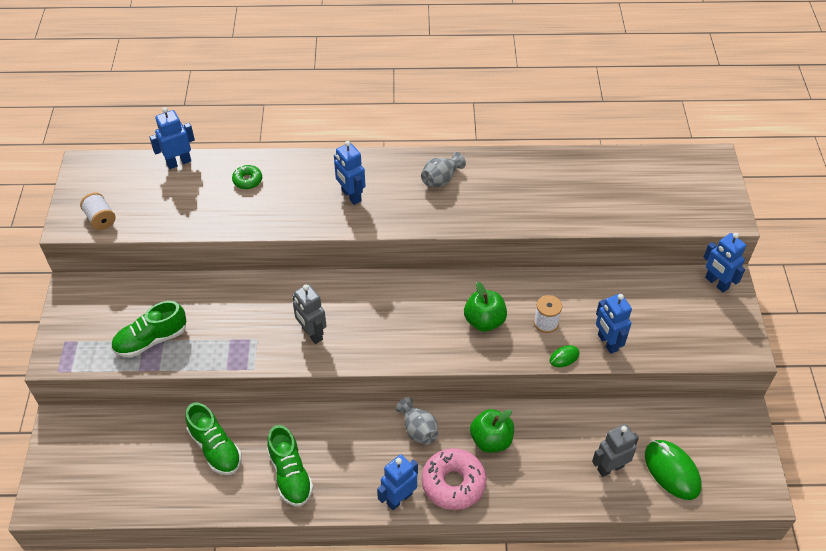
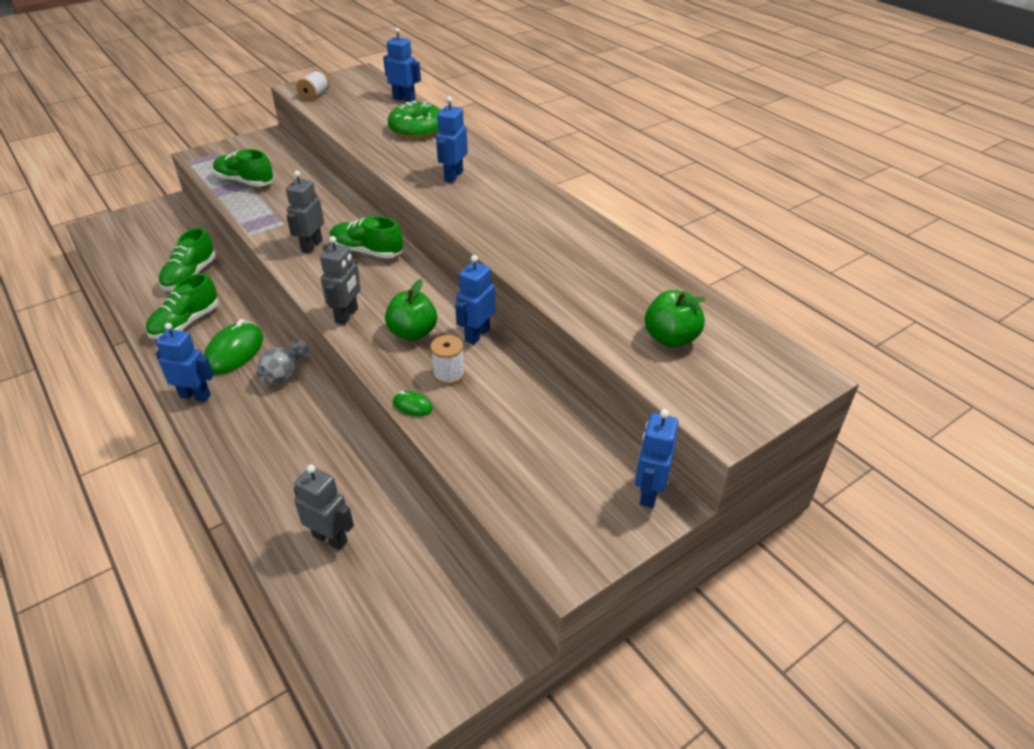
camera: 55 degrees right, 10 degrees down
green donut [232,165,262,189] -> green donut [388,101,441,139], size x1.93
grey vase [421,152,466,187] -> none
pink donut [422,448,486,510] -> none
green apple [470,409,514,453] -> green apple moved to [645,290,706,347]
blue robot [596,293,632,354] -> blue robot moved to [455,255,495,345]
green mouse [645,440,702,500] -> green mouse moved to [204,319,263,375]
none -> grey robot [320,236,361,325]
none -> green shoe [330,216,403,259]

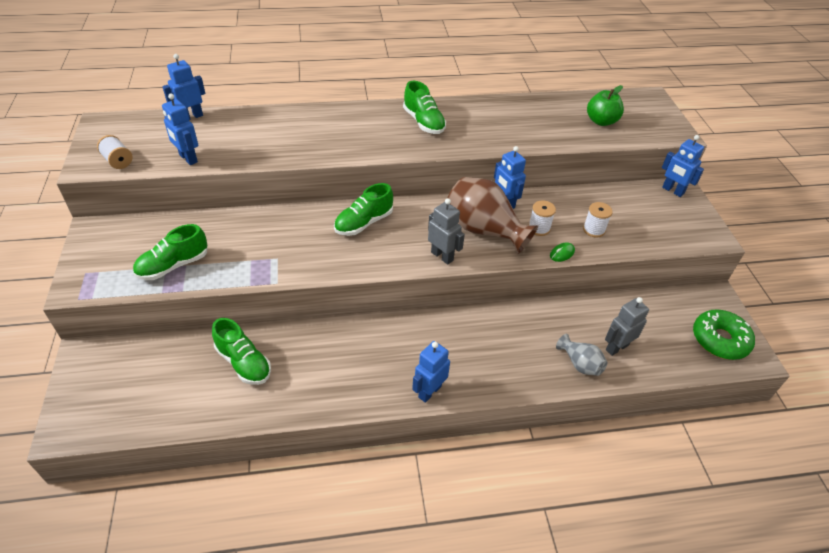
camera: 65 degrees left, 5 degrees up
green shoe [146,273,219,339] -> green shoe moved to [403,81,446,134]
green mouse [204,319,263,375] -> none
grey vase [256,339,309,384] -> grey vase moved to [556,334,607,376]
grey robot [286,171,324,254] -> none
green apple [385,279,437,341] -> brown vase [447,177,538,254]
green donut [388,101,441,139] -> green donut moved to [693,310,755,360]
blue robot [436,96,468,183] -> blue robot moved to [162,94,198,165]
none -> white spool [583,202,613,237]

